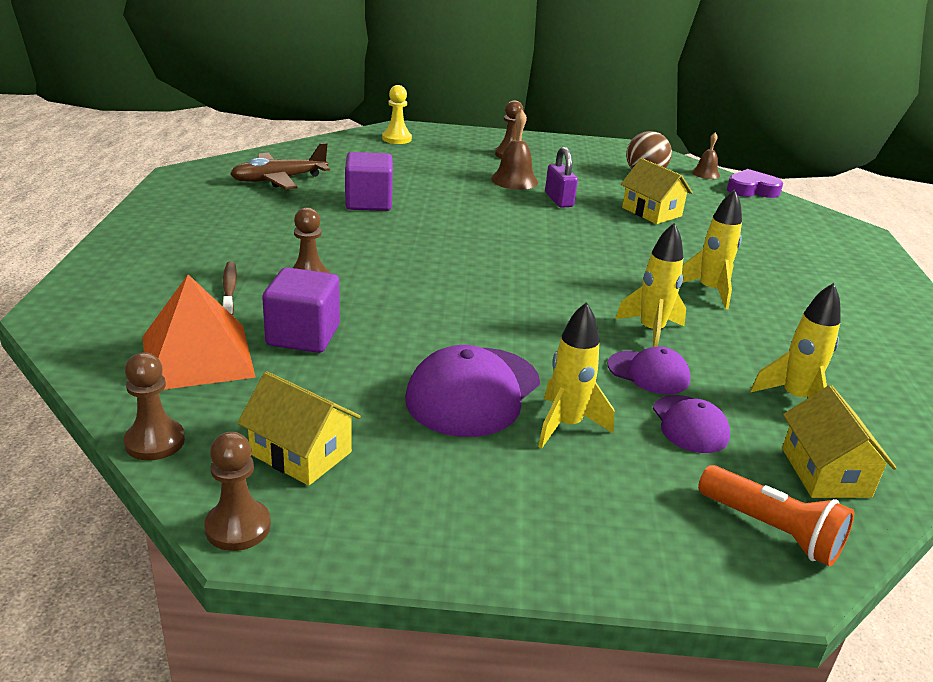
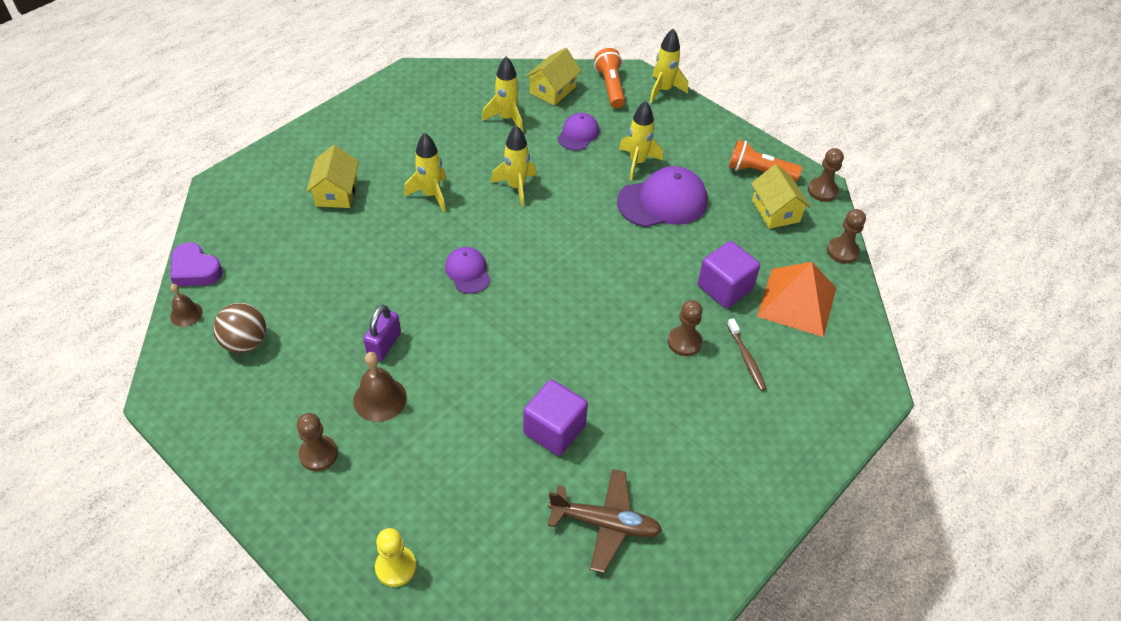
camera: 140 degrees left, 20 degrees up
brown toothbrush [223,261,237,316] -> brown toothbrush turned 45 degrees counterclockwise [727,318,767,391]
purple cap [608,346,691,394] -> purple cap moved to [445,247,491,294]
yellow house [621,158,693,224] -> yellow house moved to [306,145,359,208]
none -> yellow rocket [650,29,688,103]
none -> orange flashlight [729,140,802,181]

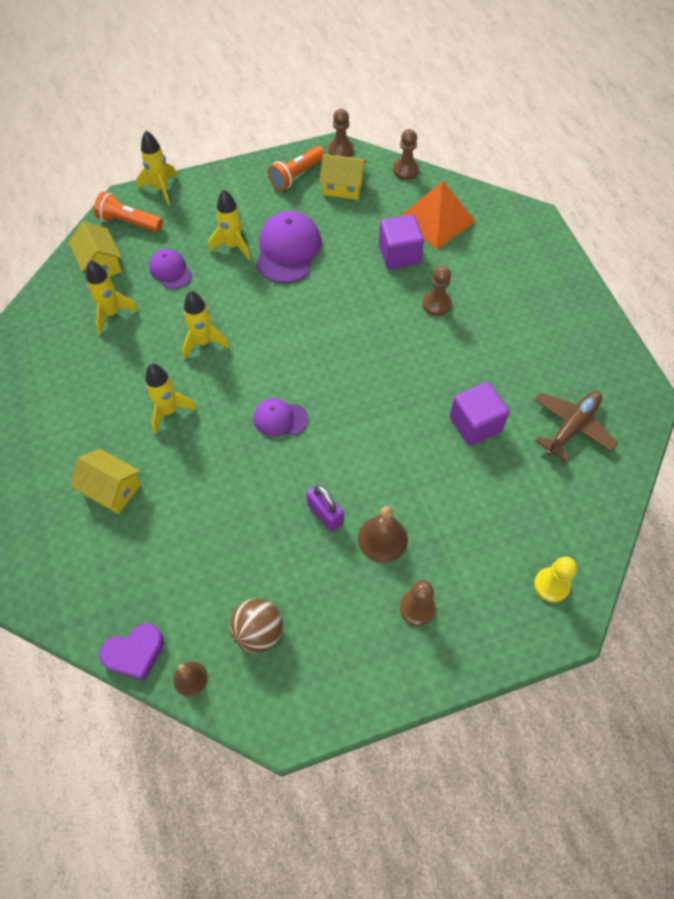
camera: 60 degrees left, 10 degrees up
brown toothbrush [727,318,767,391] -> none

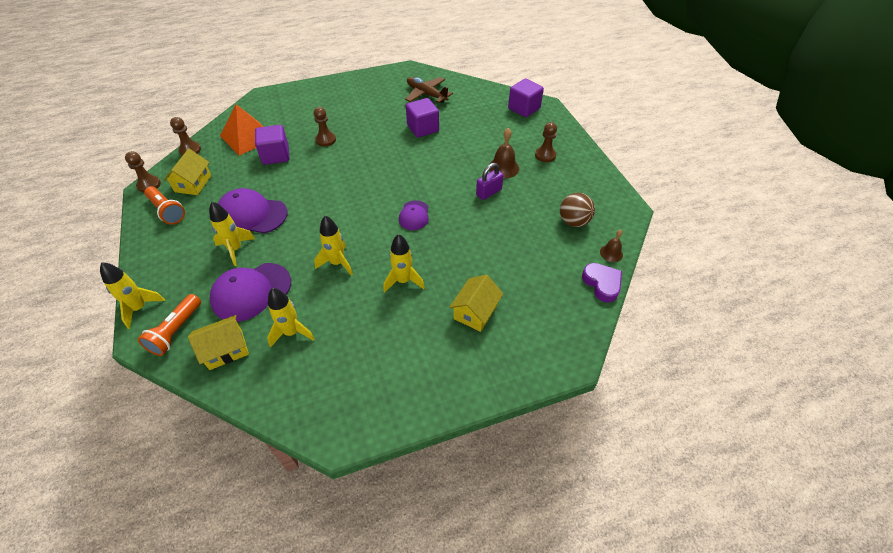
camera: 90 degrees left, 10 degrees down
purple cap [149,249,192,289] -> purple cap [210,263,291,322], size x1.75
yellow pawn [534,556,577,603] -> purple cube [508,78,544,117]

